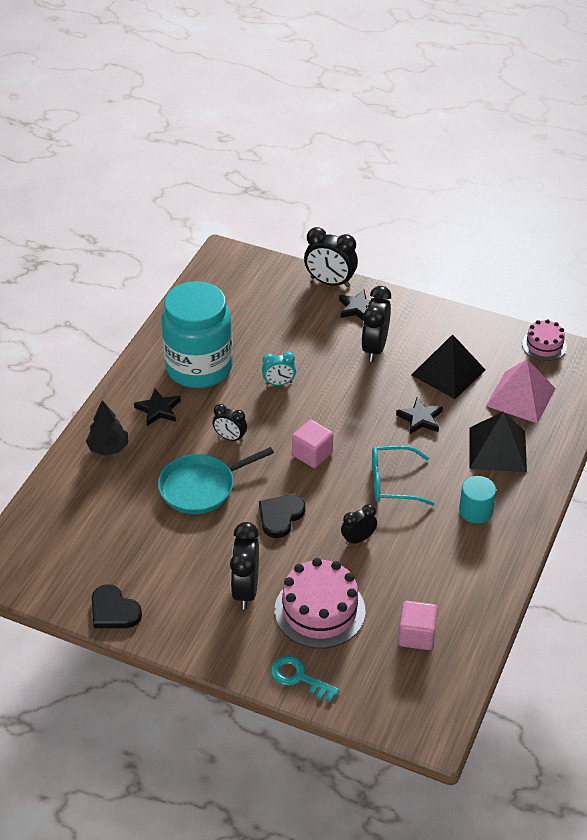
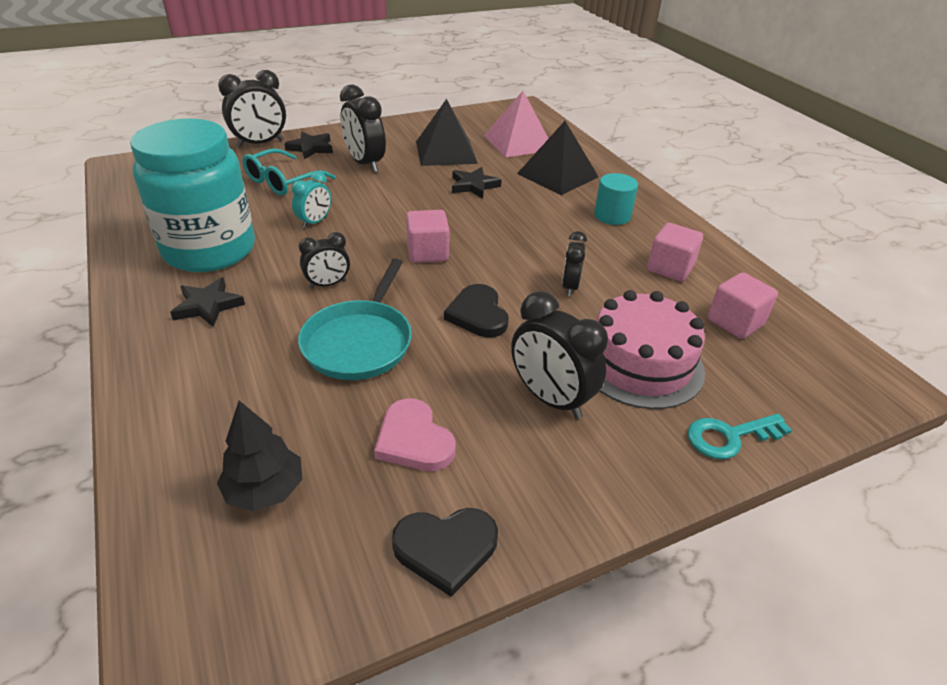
camera: 50 degrees left, 5 degrees down
black tree [86,400,128,456] -> black tree moved to [217,400,302,511]
turquoise glasses [372,445,435,505] -> turquoise glasses moved to [243,148,336,196]
pink cake [522,319,567,361] -> none
none -> pink heart [374,399,456,471]
none -> pink cube [647,223,703,281]

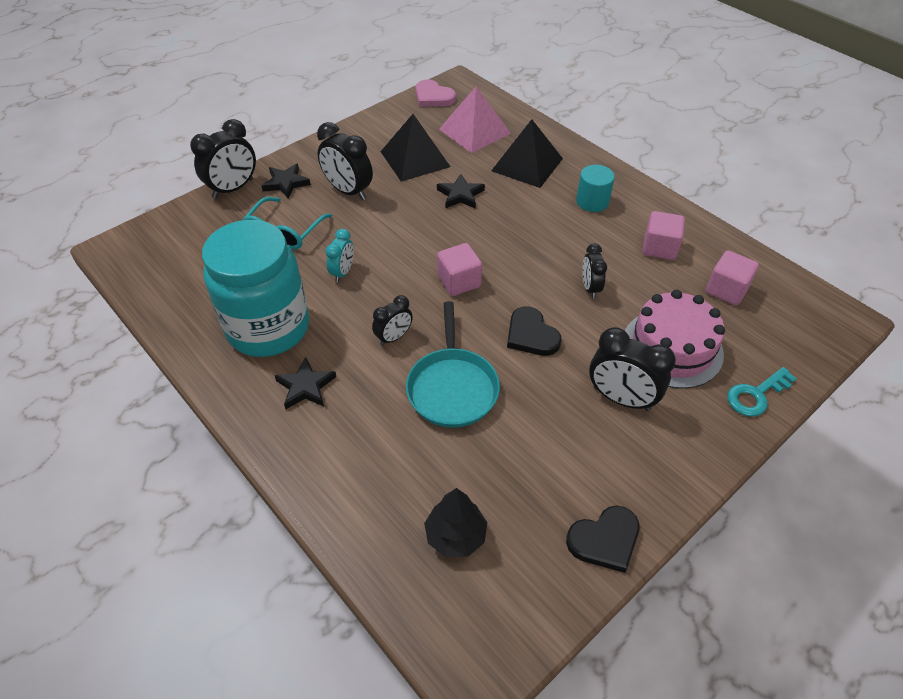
camera: 15 degrees left, 10 degrees up
pink heart [374,399,456,471] -> pink heart moved to [416,79,456,107]

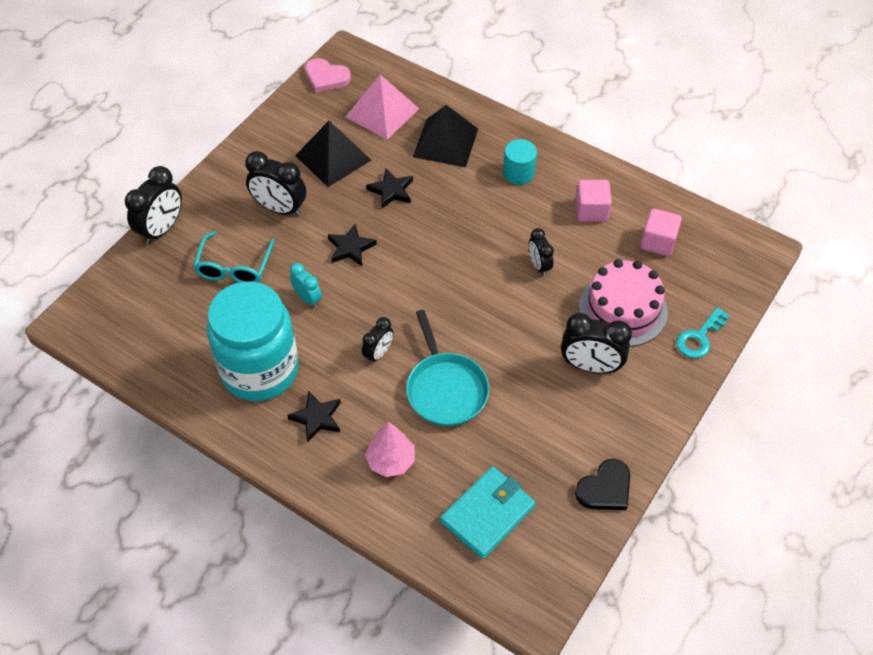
camera: 15 degrees left, 5 degrees up
black star [262,164,311,199] -> black star moved to [328,224,377,266]
turquoise clock [326,229,354,282] -> turquoise clock turned 45 degrees counterclockwise [290,263,322,308]
black tree [424,488,487,557] -> turquoise wallet [440,466,536,559]
pink cube [437,243,482,296] -> none
black heart [507,307,561,356] -> none
none -> pink tree [365,422,415,477]

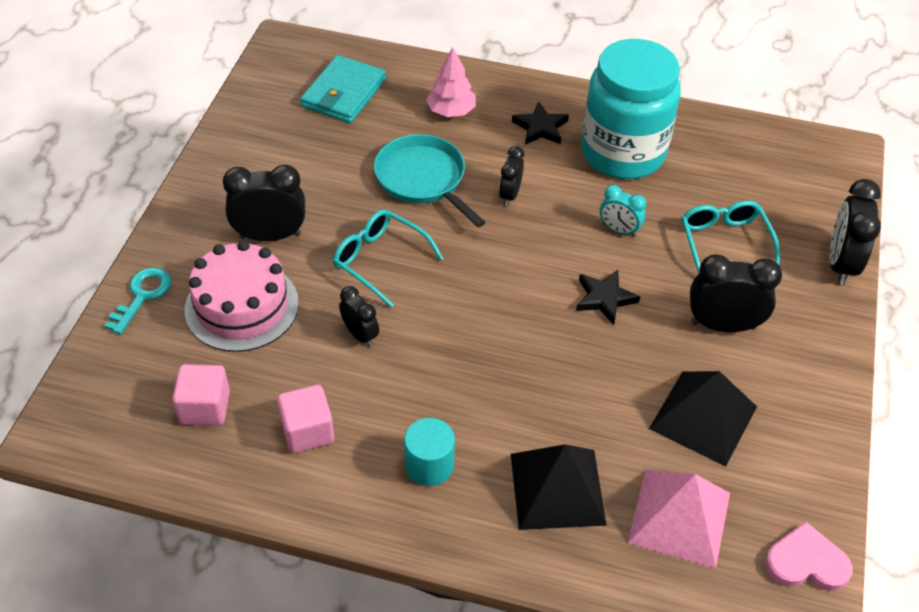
camera: 160 degrees right, 5 degrees down
black star [366,169,413,208] -> none
black heart [575,459,630,510] -> none
none -> turquoise glasses [333,209,444,308]

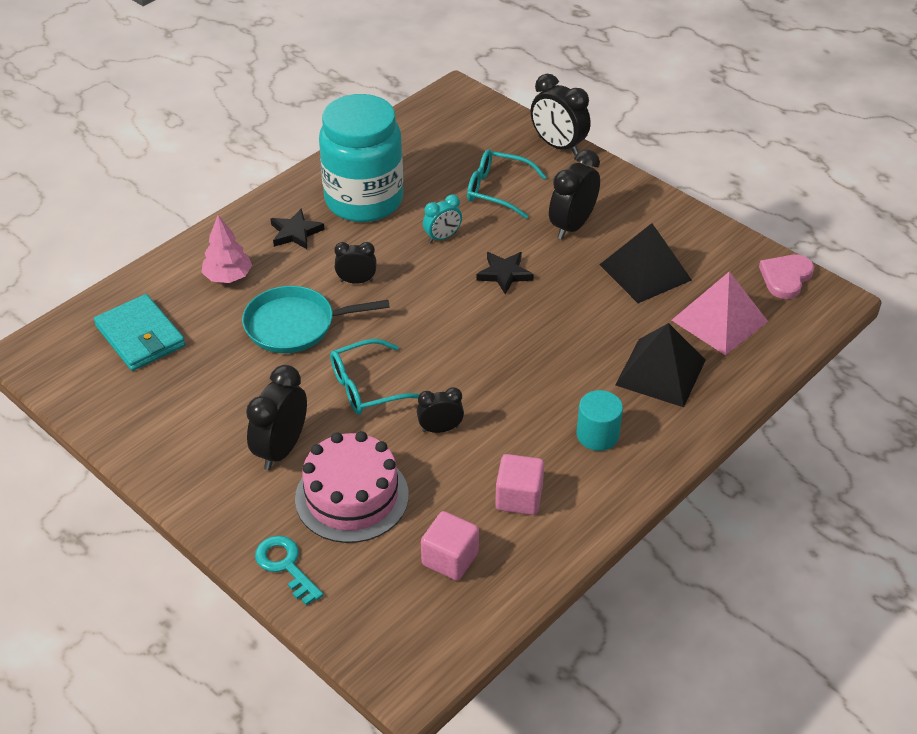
camera: 60 degrees left, 5 degrees down
black clock [499,146,524,206] -> black clock turned 135 degrees clockwise [334,242,377,284]

